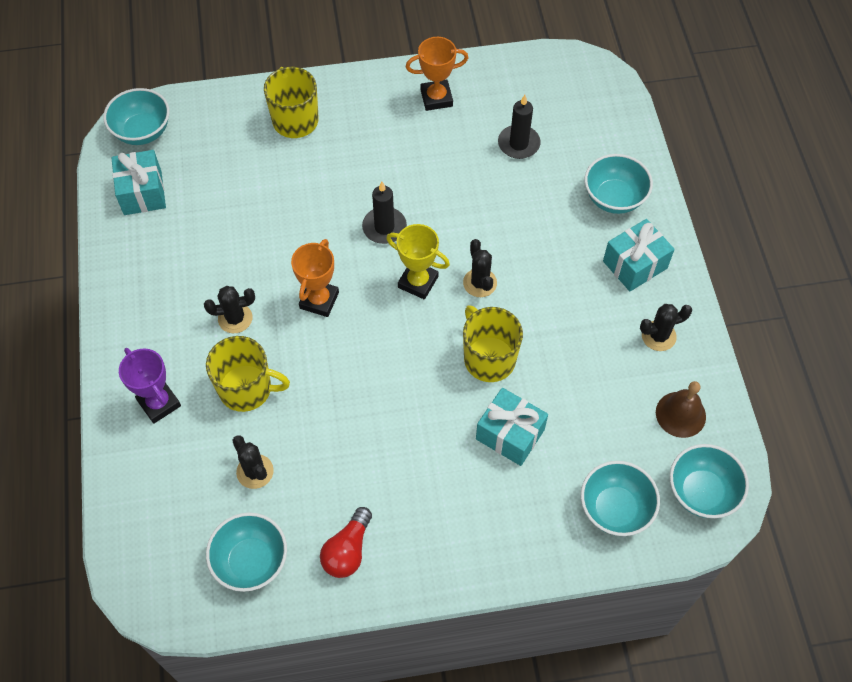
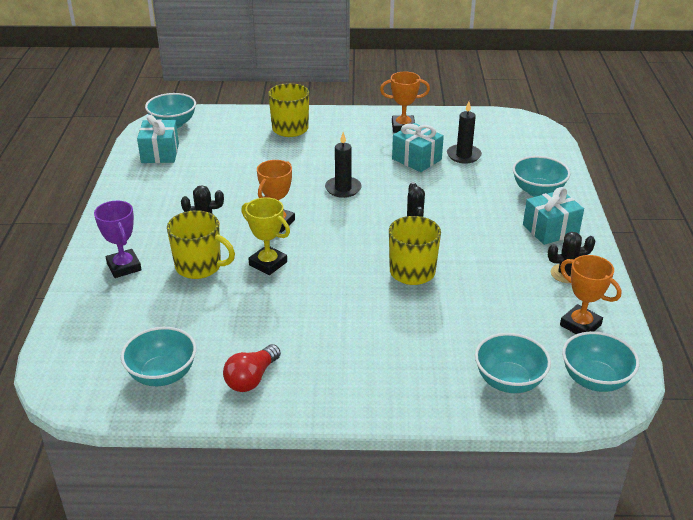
camera: 10 degrees right, 25 degrees down
black cactus [232,435,274,489] -> none
yellow trophy [386,224,450,299] -> yellow trophy moved to [241,197,290,275]
turquoise gift [476,388,548,466] -> turquoise gift moved to [392,123,444,172]
brown bell [656,381,706,438] -> orange trophy [560,255,621,334]

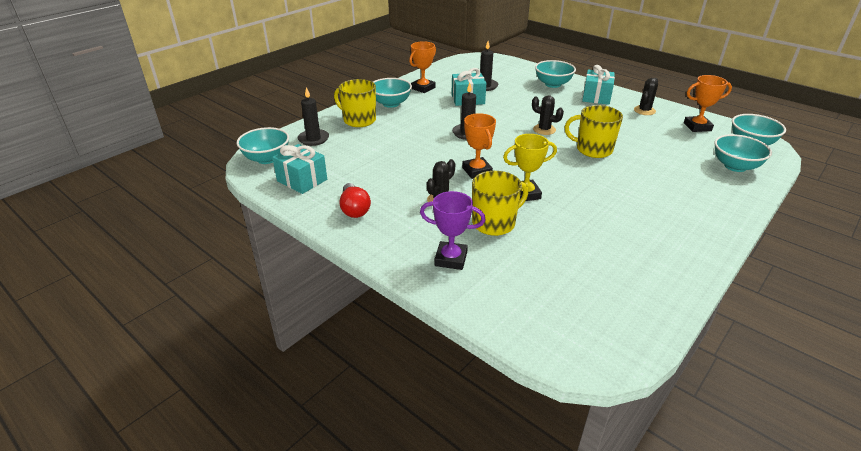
camera: 50 degrees left, 0 degrees up
turquoise bowl [121,327,196,386] -> turquoise bowl moved to [373,78,412,108]
red light bulb [223,344,281,392] -> red light bulb moved to [339,183,371,218]
none -> black candle [298,87,329,146]

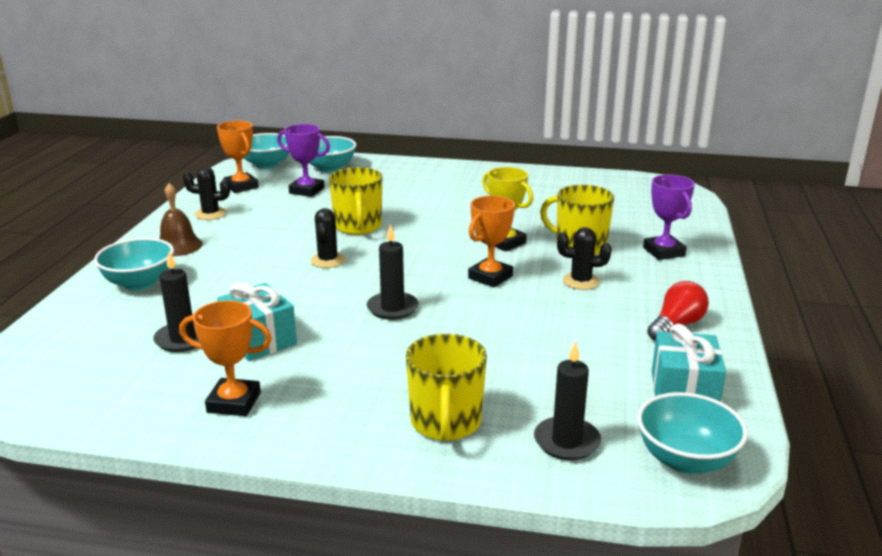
camera: 120 degrees left, 10 degrees down
turquoise bowl [373,78,412,108] -> none
turquoise gift [582,65,615,105] -> brown bell [160,183,203,256]
none -> purple trophy [277,124,330,197]

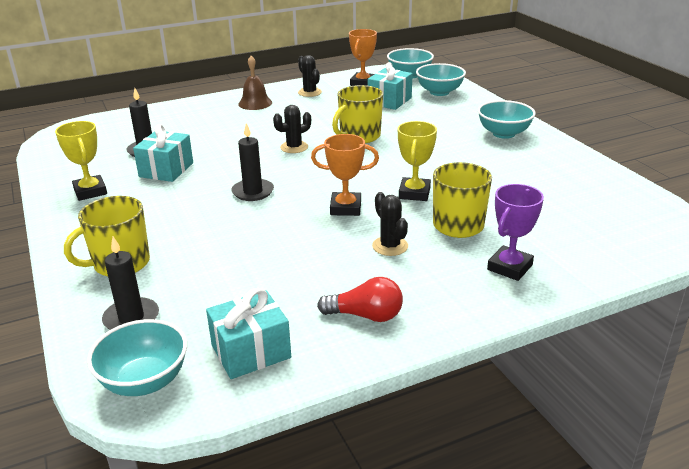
camera: 55 degrees right, 5 degrees up
turquoise bowl [94,238,174,290] -> turquoise bowl moved to [478,100,536,139]
orange trophy [179,300,272,416] -> yellow trophy [55,121,107,201]
purple trophy [277,124,330,197] -> turquoise gift [368,62,413,110]

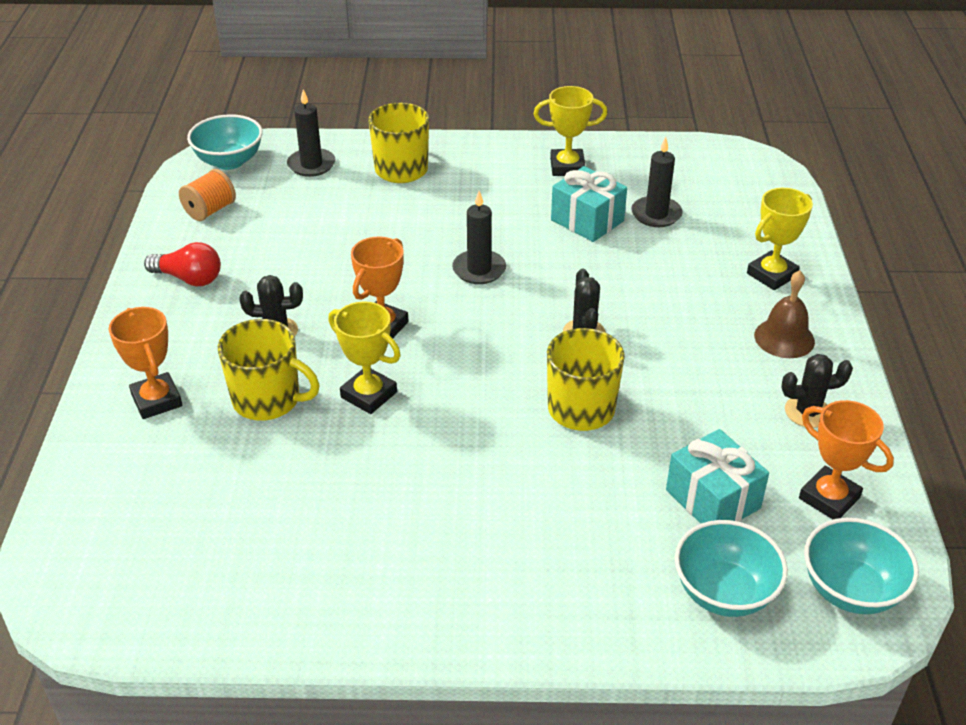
camera: 115 degrees right, 10 degrees up
turquoise gift [206,288,291,379] -> orange spool [179,169,236,221]
red light bulb [317,277,403,322] -> red light bulb turned 105 degrees counterclockwise [144,242,221,286]
turquoise bowl [478,100,536,139] -> none
purple trophy [487,184,544,281] -> orange trophy [109,307,182,419]
none -> yellow trophy [747,188,813,290]

